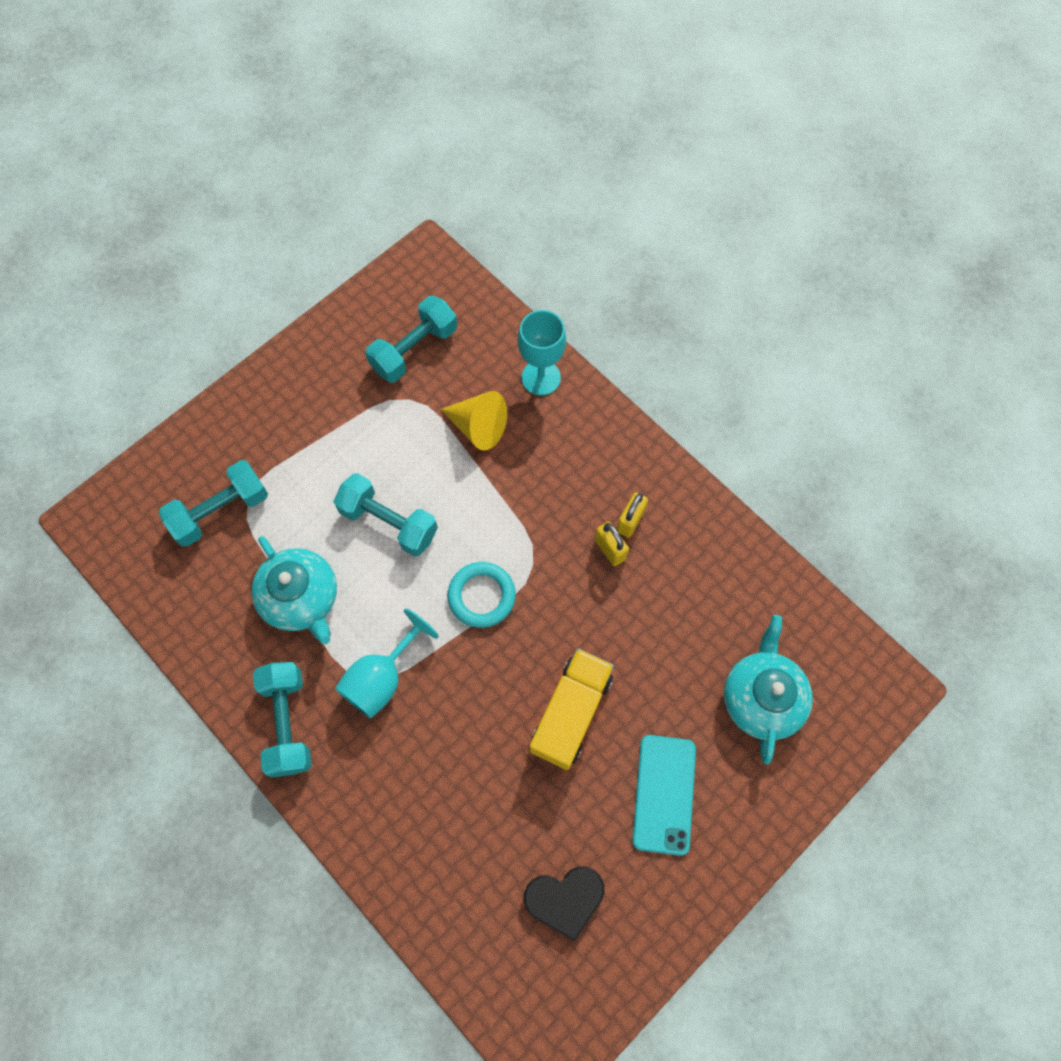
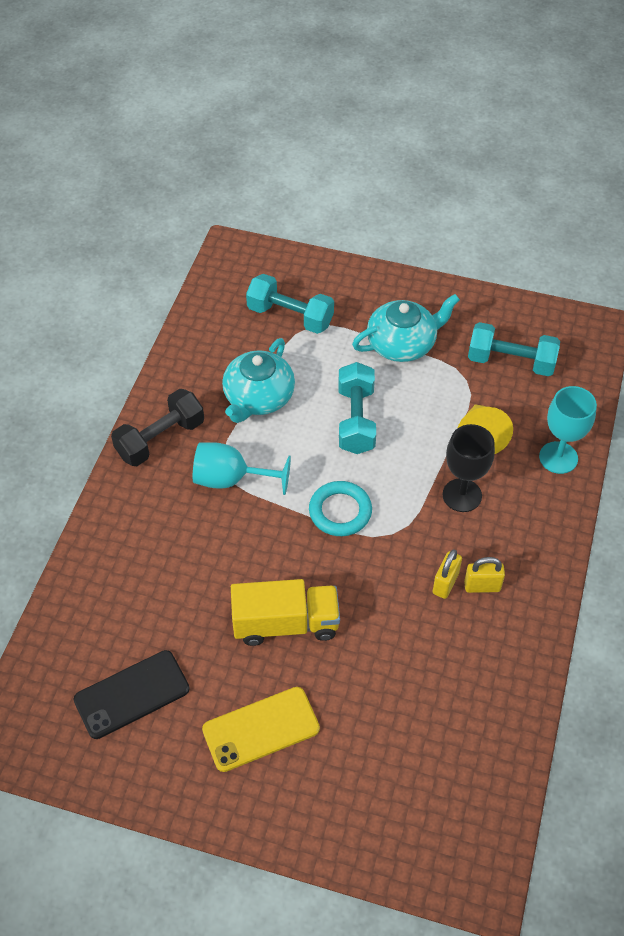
camera: 60 degrees right, 15 degrees down
turquoise dumbbell [253,662,312,777] -> black dumbbell [111,389,204,466]
black heart [524,867,604,941] -> black phone [73,650,190,739]
turquoise phone [632,735,696,856] -> yellow phone [202,687,320,772]
turquoise teapot [724,615,813,765] -> turquoise teapot moved to [352,294,460,362]
none -> black goblet [443,424,495,512]

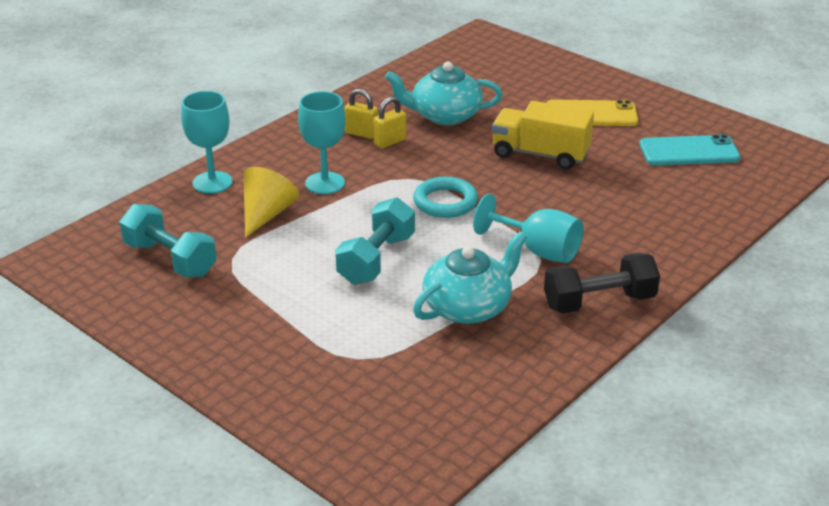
camera: 155 degrees left, 20 degrees down
black phone [73,650,190,739] -> turquoise phone [639,134,741,165]
turquoise dumbbell [246,274,334,334] -> none
turquoise teapot [352,294,460,362] -> turquoise teapot moved to [385,62,503,125]
black goblet [443,424,495,512] -> turquoise goblet [298,91,346,194]

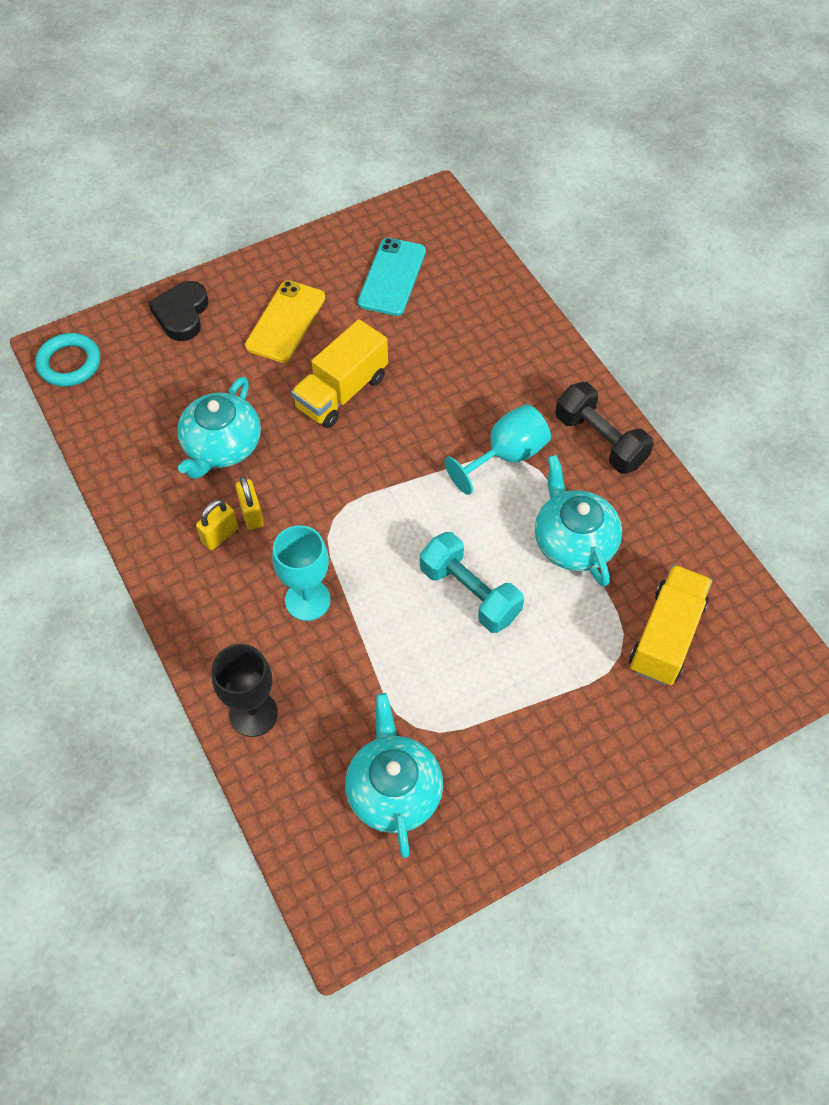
camera: 70 degrees left, 25 degrees up
turquoise dumbbell [120,204,217,277] -> turquoise teapot [345,693,443,858]
turquoise goblet [181,91,233,194] -> black goblet [212,644,278,737]
yellow cone [243,167,299,238] -> none
turquoise ring [413,177,478,218] -> turquoise ring moved to [35,333,100,387]
black dumbbell [544,253,660,313] -> black dumbbell turned 45 degrees counterclockwise [555,382,654,474]
none -> black heart [148,281,208,341]
none -> yellow truck [629,564,712,685]

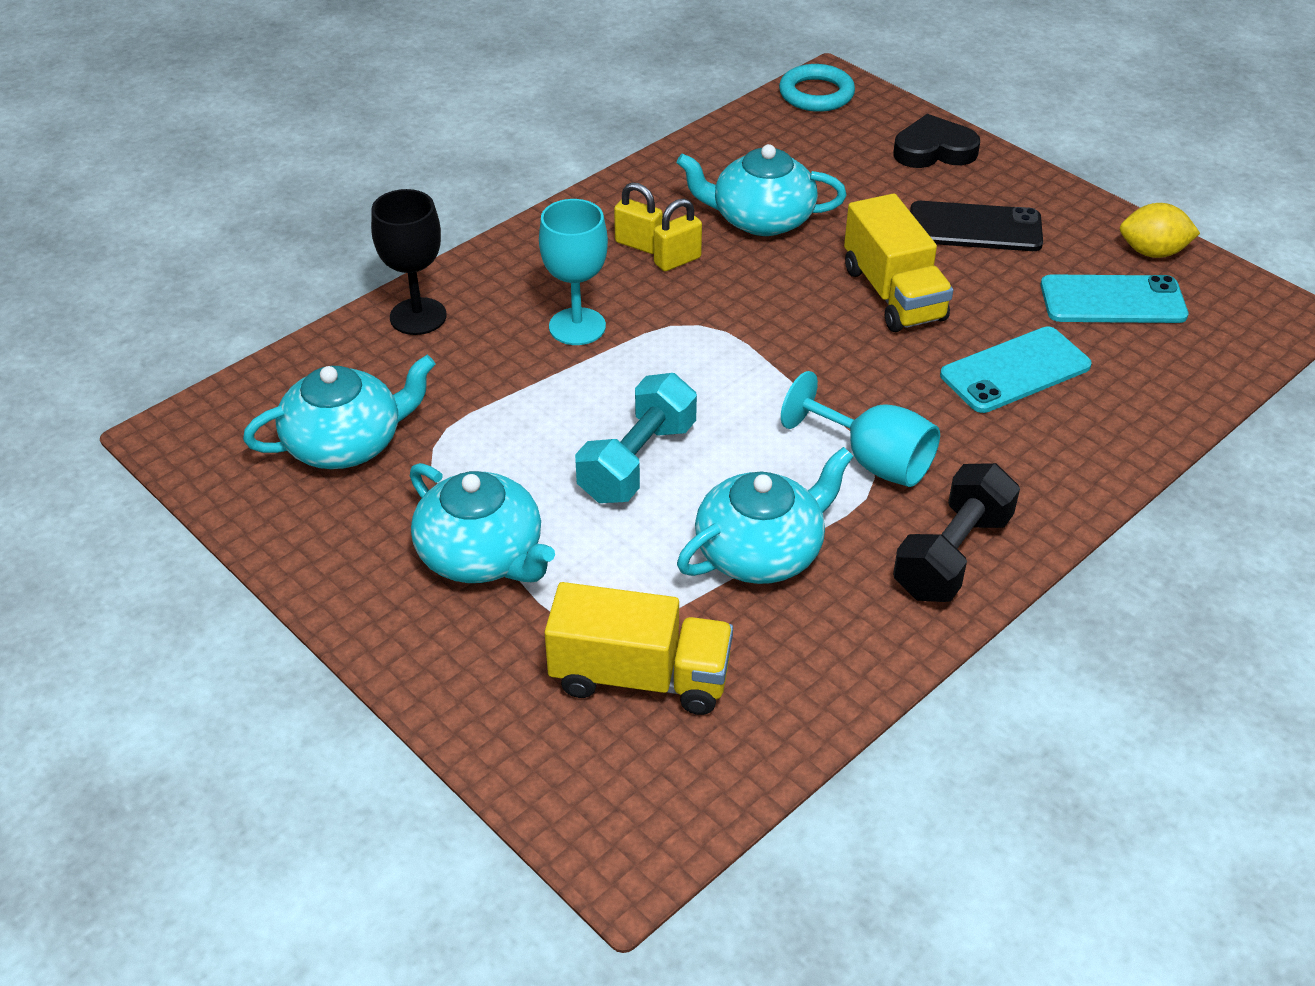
camera: 75 degrees right, 15 degrees down
yellow phone [245,280,325,363] -> black phone [910,201,1043,251]
yellow truck [291,319,388,428] -> yellow truck turned 135 degrees counterclockwise [844,193,953,332]
none -> turquoise teapot [410,463,555,583]
none -> turquoise phone [940,326,1092,413]
none -> yellow lemon [1120,203,1200,258]

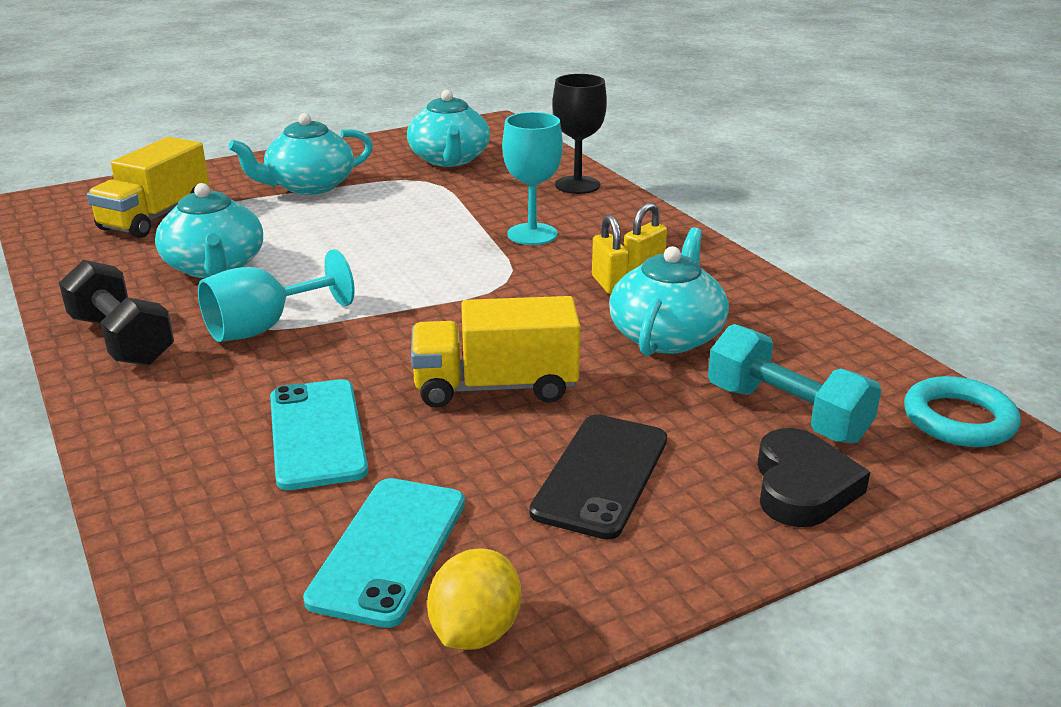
camera: 105 degrees right, 15 degrees down
turquoise dumbbell [575,373,697,503] -> turquoise dumbbell moved to [708,324,882,444]

